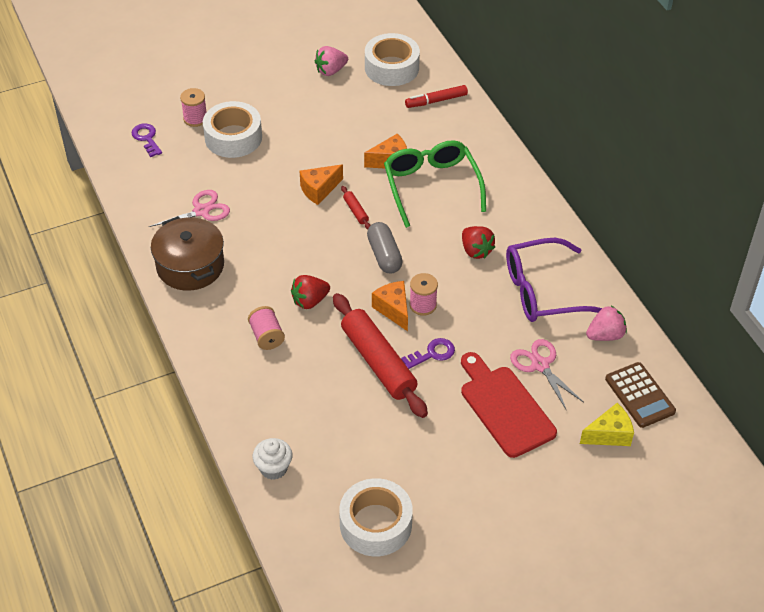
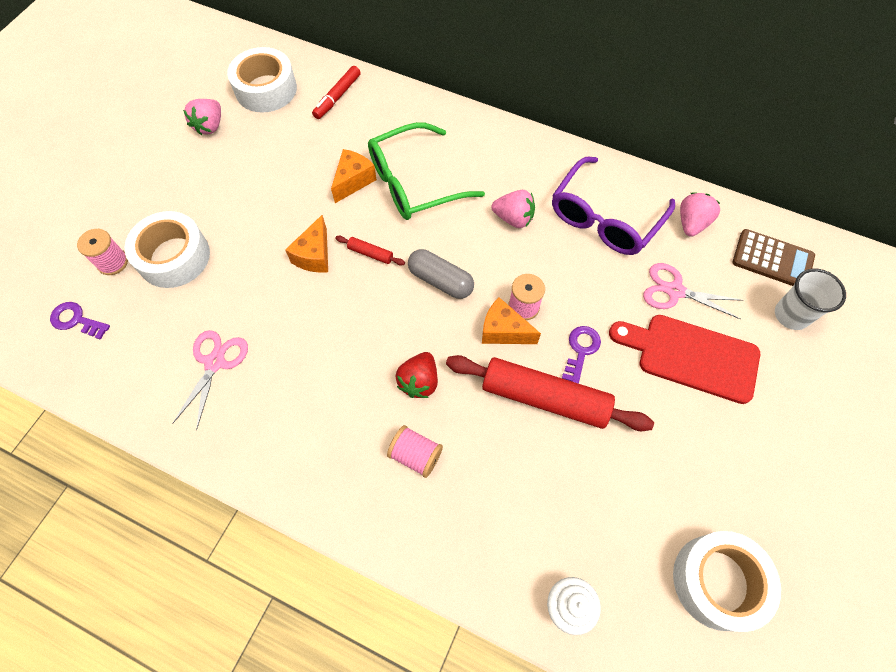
camera: 40 degrees left, 15 degrees up
brown pot [151,216,224,291] -> none
green glasses [384,140,486,228] -> green glasses turned 60 degrees counterclockwise [368,122,485,220]
red strawberry [462,226,495,259] -> pink strawberry [491,190,535,228]
yellow cheese [580,403,634,446] -> white cup [775,269,846,330]

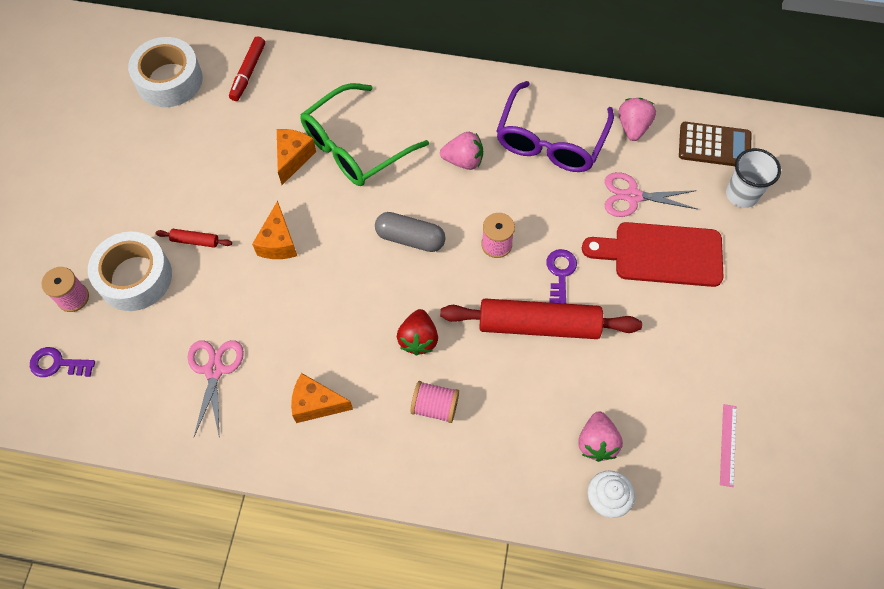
camera: 15 degrees left, 0 degrees up
pink strawberry [183,99,221,135] -> pink strawberry moved to [578,411,623,462]
red rolling pin [335,236,405,266] -> red rolling pin moved to [155,229,232,248]
orange cheese [482,297,541,344] -> orange cheese moved to [291,373,353,423]
white tape [673,531,781,632] -> pink ruler [720,404,737,487]

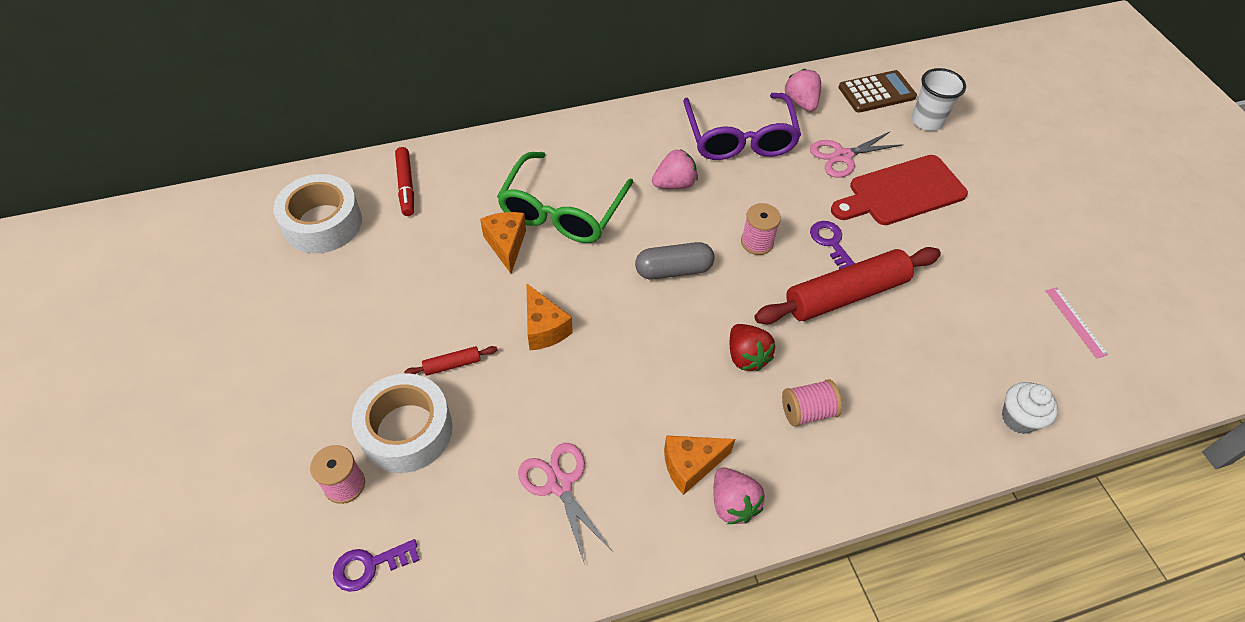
camera: 30 degrees left, 10 degrees down
pink strawberry [578,411,623,462] -> pink strawberry moved to [713,468,765,524]

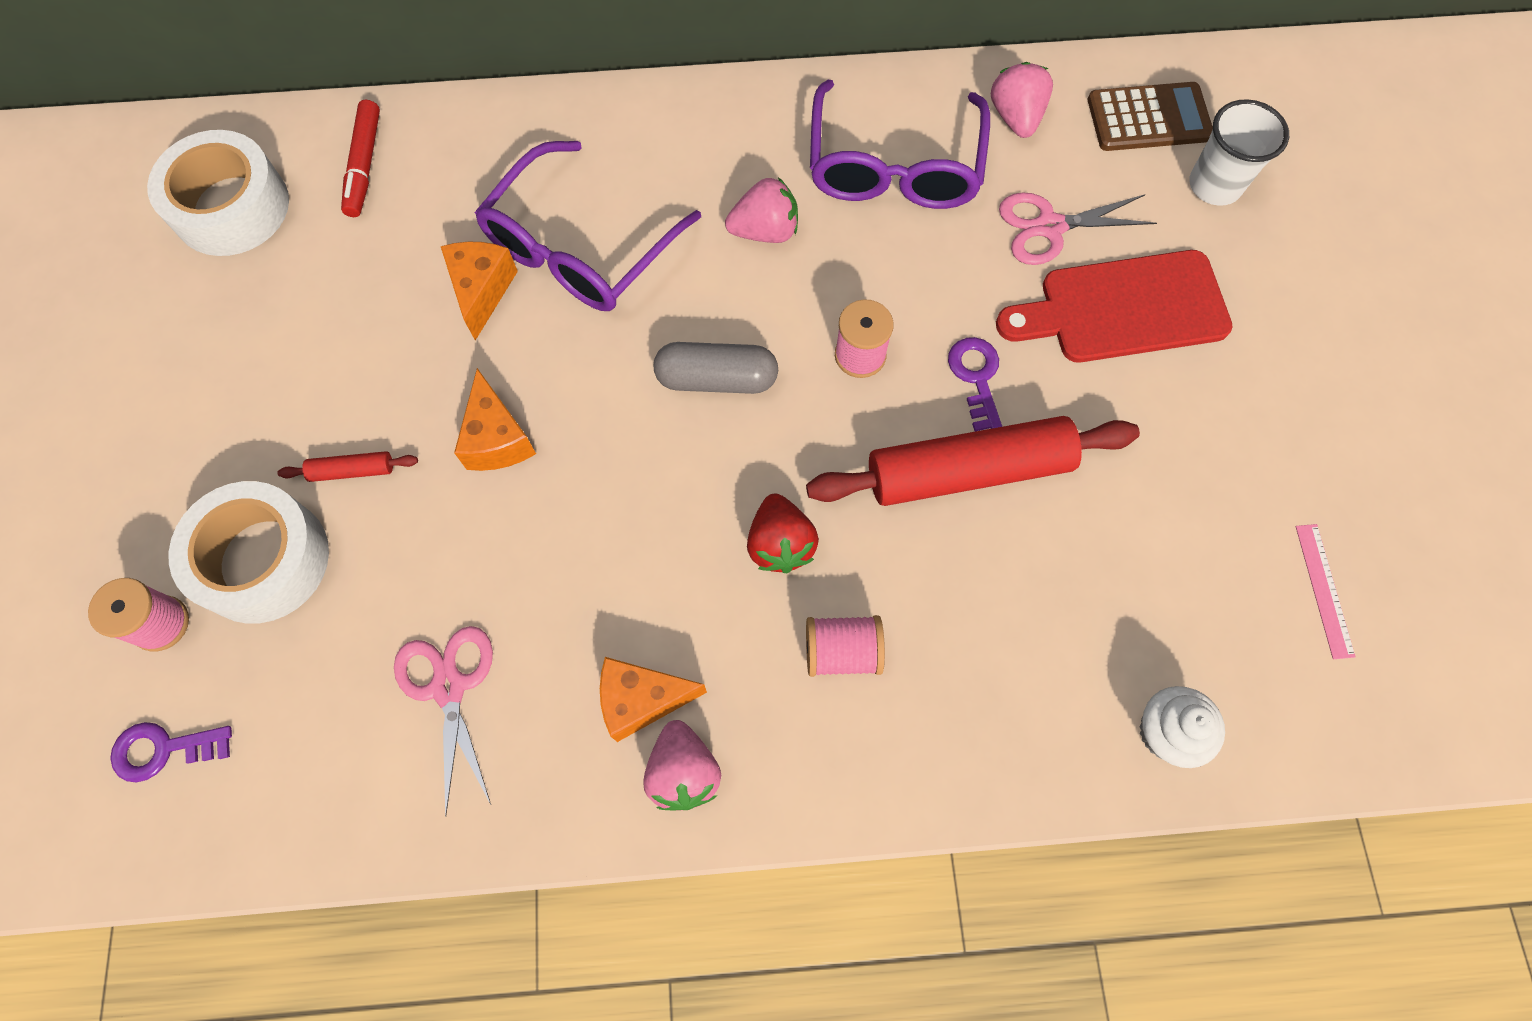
camera: 15 degrees right, 15 degrees up
green glasses [497,152,633,243] -> purple glasses [475,141,701,311]

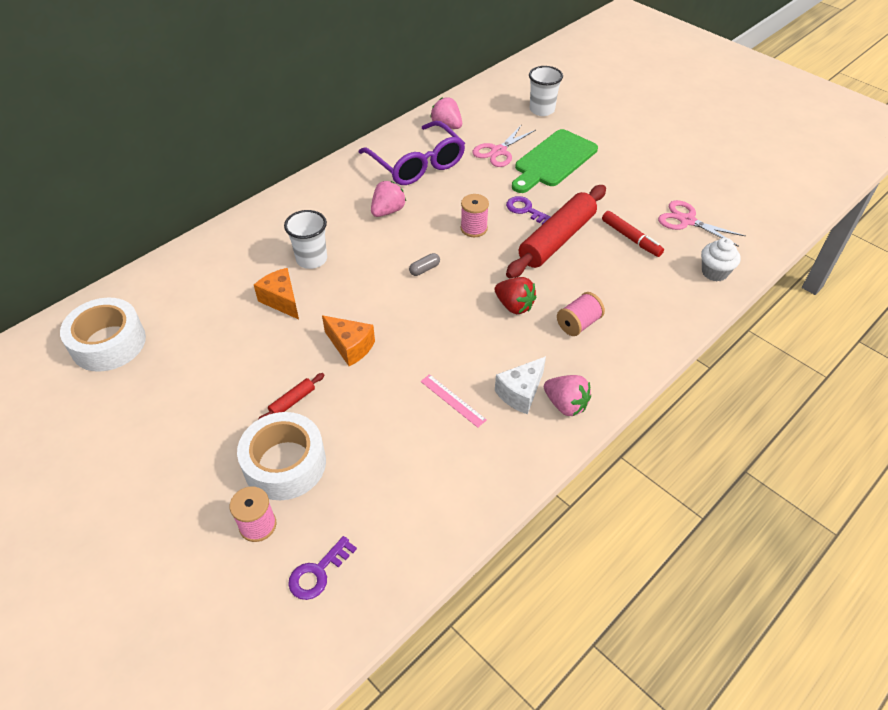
camera: 40 degrees left, 20 degrees down
red marker [341,100,380,217] -> red marker moved to [602,211,664,257]
pink scissors [394,626,493,817] -> pink scissors moved to [658,200,745,247]
purple glasses [475,141,701,311] -> white cup [284,210,327,269]
orange cheese [600,657,707,742] -> white cheese [495,356,546,414]
grey capsule [654,342,778,394] -> grey capsule [409,253,440,276], size x0.53
red cutting board [996,250,1233,362] -> green cutting board [512,129,598,193]
brown calculator [1088,82,1213,151] -> none
pink ruler [1296,524,1355,659] -> pink ruler moved to [421,374,487,428]

